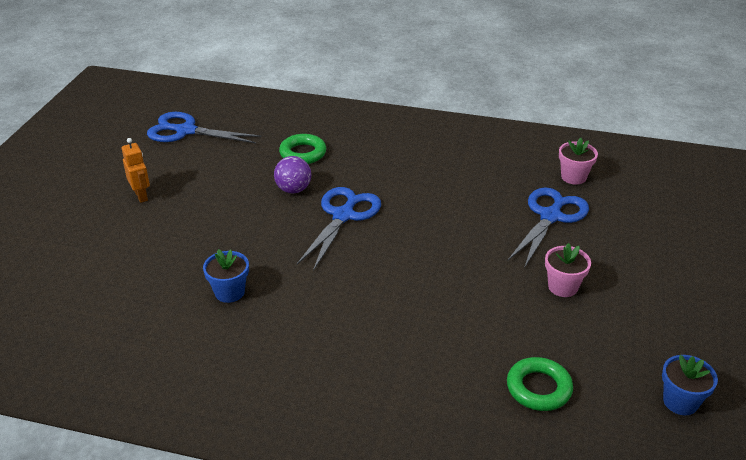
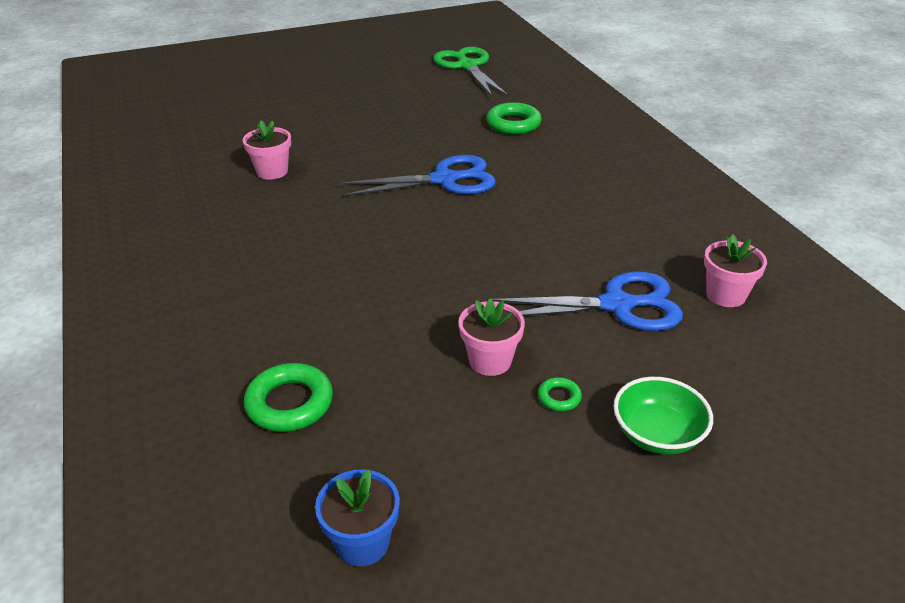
camera: 55 degrees right, 0 degrees up
orange robot [122,138,150,203] -> none
blue scissors [147,112,261,143] -> green scissors [433,47,508,97]
blue flower pot [203,249,249,303] -> pink flower pot [243,120,291,180]
purple ball [274,156,311,194] -> none
none -> green ring [538,377,582,411]
none -> green bowl [614,377,713,455]

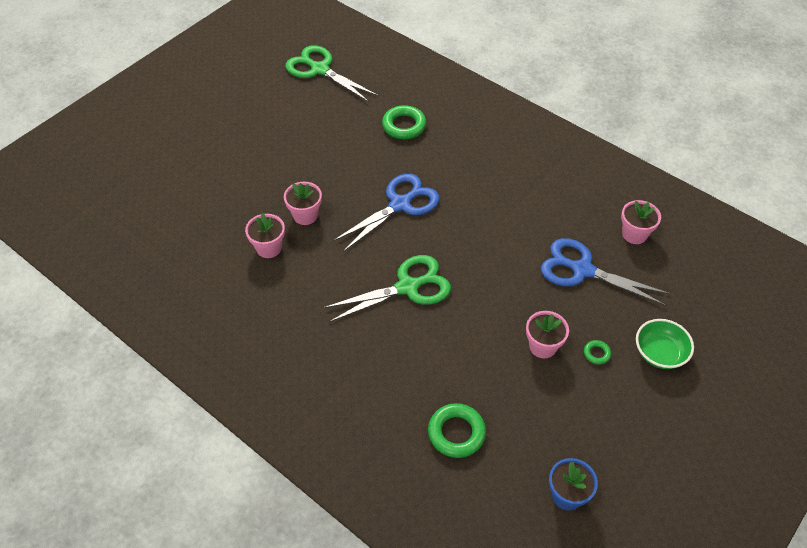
camera: 30 degrees left, 15 degrees up
blue scissors [487,272,683,331] -> blue scissors turned 120 degrees counterclockwise [541,238,670,306]
none -> pink flower pot [284,182,322,225]
none -> green scissors [323,255,451,322]

